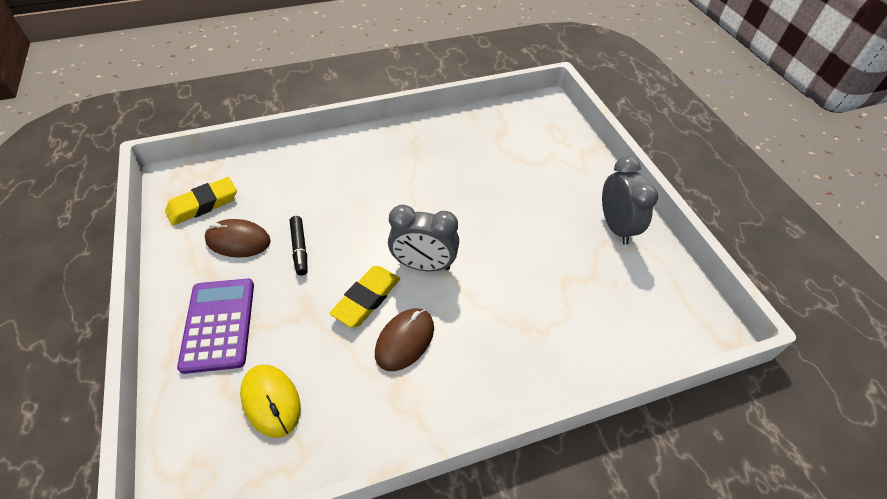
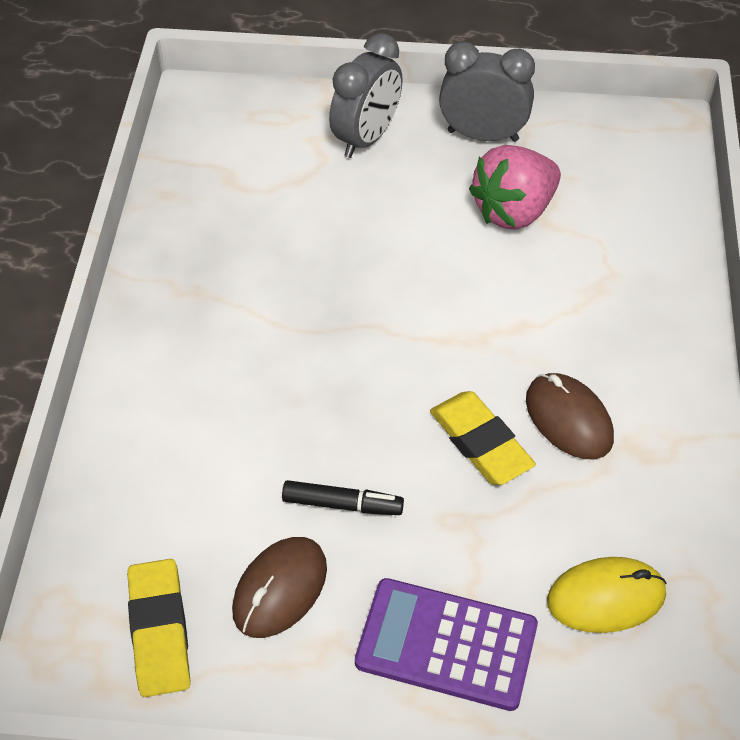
camera: 65 degrees left, 0 degrees up
grey clock [388,205,459,271] -> grey clock moved to [329,33,403,158]
none -> pink strawberry [469,145,561,230]

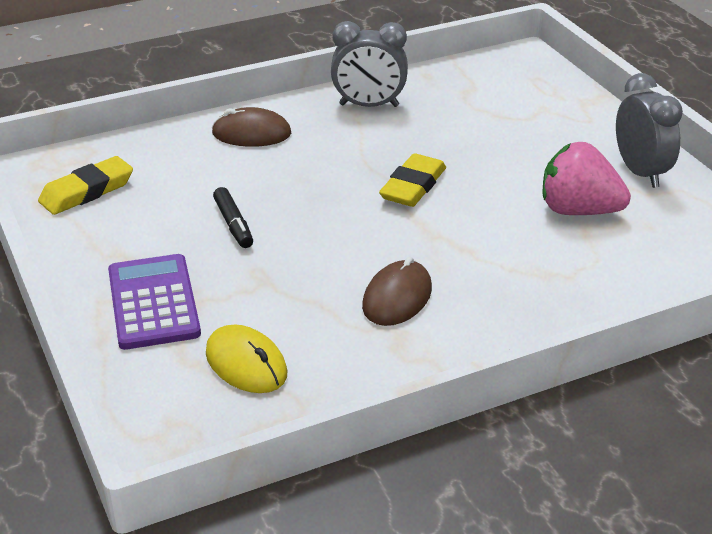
camera: 60 degrees right, 15 degrees down
brown mouse [232,537,327,638] -> brown mouse moved to [212,107,291,147]
grey clock [329,33,403,158] -> grey clock moved to [331,21,408,107]
yellow eraser [430,391,536,485] -> yellow eraser moved to [379,153,446,207]

